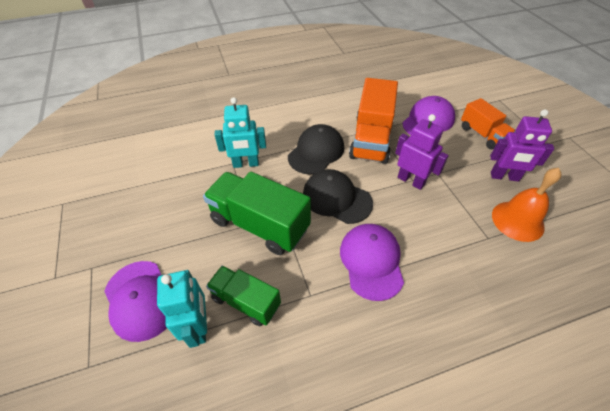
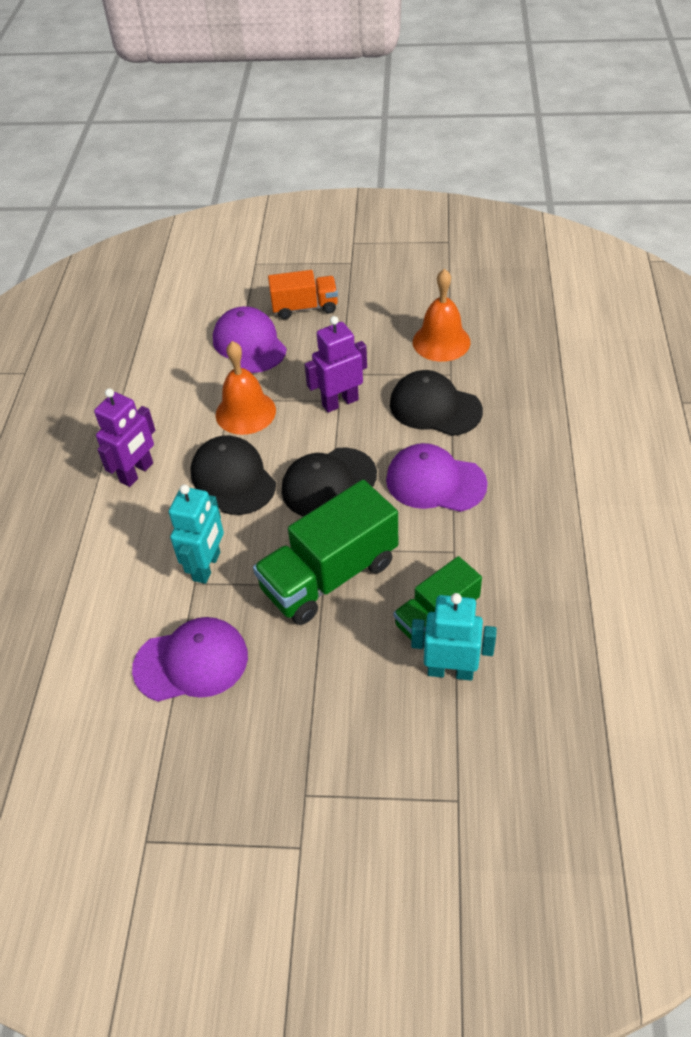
camera: 65 degrees left, 0 degrees up
purple cap [104,261,167,342] -> purple cap moved to [132,617,248,702]
orange truck [349,78,398,164] -> orange bell [216,341,276,435]
purple robot [490,110,554,182] -> purple robot moved to [94,388,155,487]
none -> black cap [390,370,483,436]

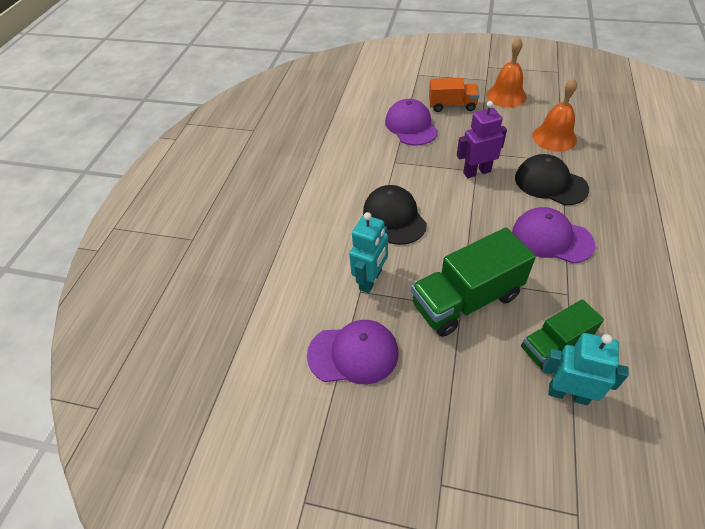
camera: 10 degrees right, 0 degrees up
purple robot [94,388,155,487] -> none
orange bell [216,341,276,435] -> orange bell moved to [487,38,527,107]
black cap [282,448,377,517] -> none

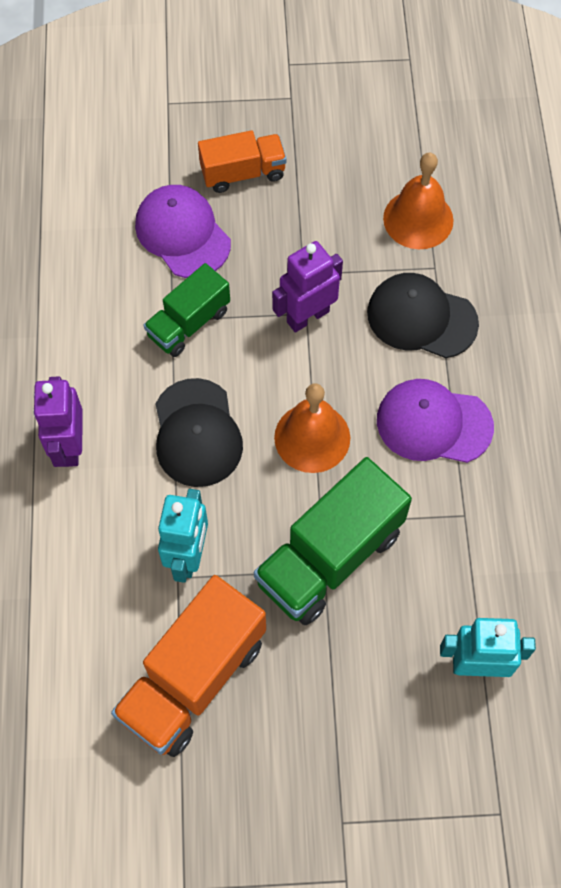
camera: 20 degrees left, 15 degrees up
purple cap [307,320,398,384] -> orange truck [111,575,266,757]
black cap [363,185,427,245] -> black cap turned 150 degrees counterclockwise [155,378,243,487]
orange bell [487,38,527,107] -> orange bell moved to [274,384,350,473]
green truck [521,299,604,370] -> green truck moved to [144,263,230,357]
none -> purple robot [33,377,83,467]

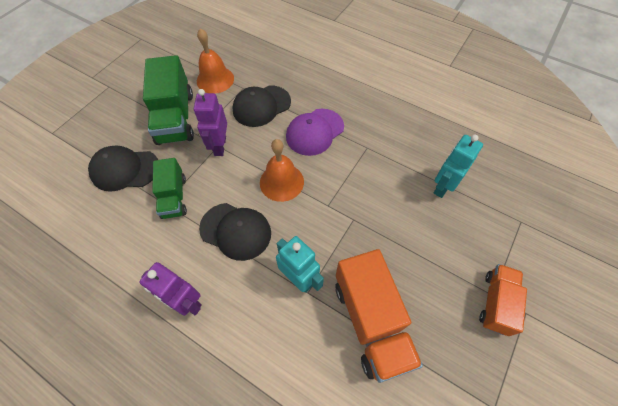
camera: 55 degrees left, 5 degrees down
purple cap [135,185,231,278] -> black cap [88,146,158,192]
orange truck [198,130,287,193] -> orange truck moved to [479,264,527,336]
green truck [254,457,412,626] -> green truck moved to [143,55,194,145]

